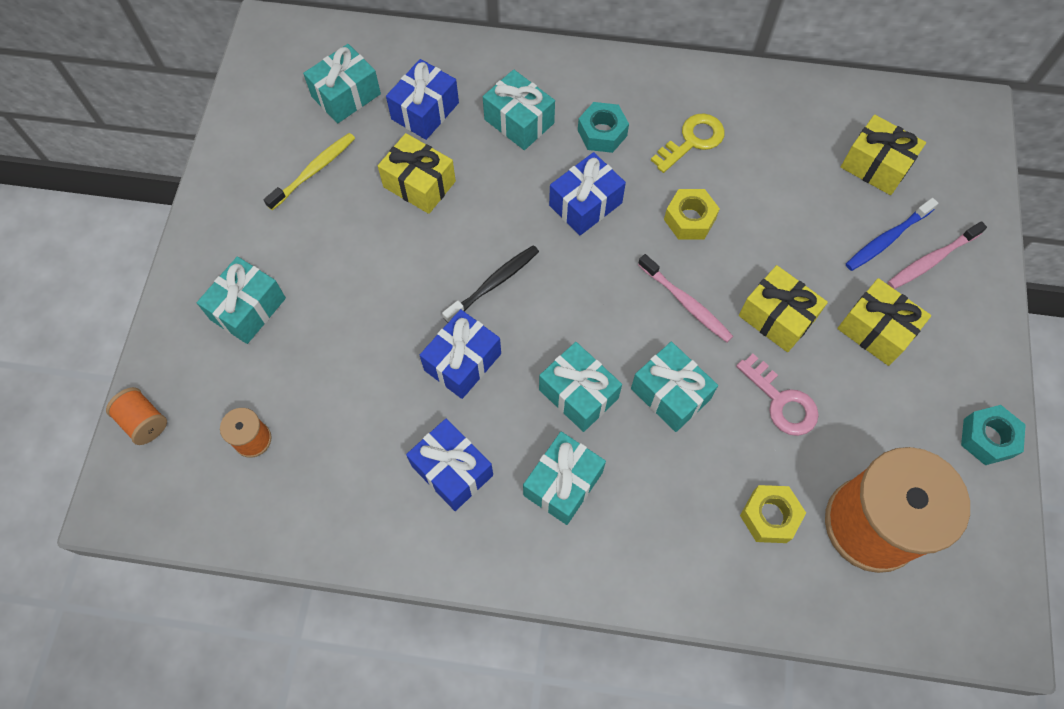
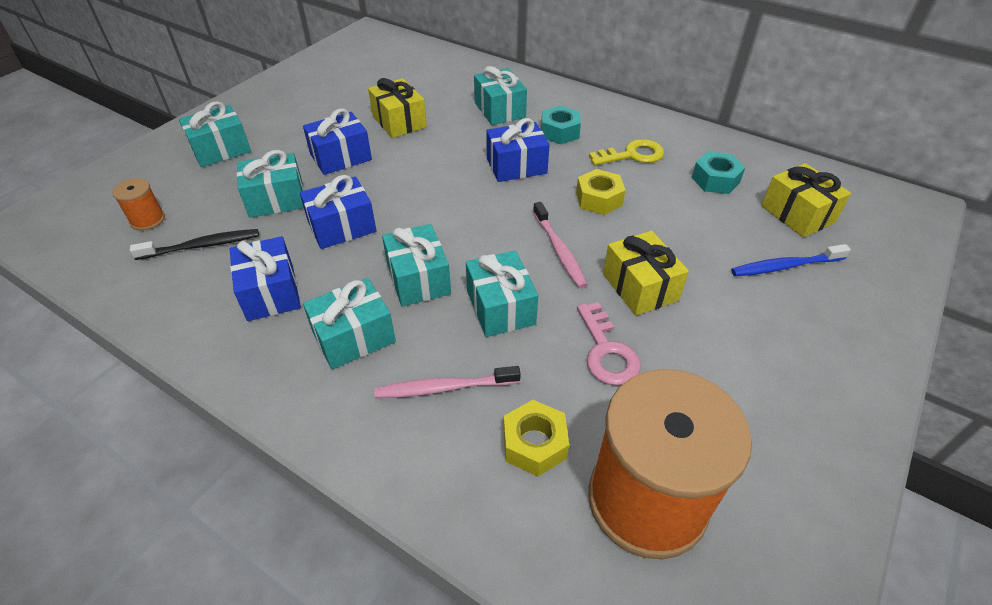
camera: 25 degrees right, 20 degrees down
orange spool [106,387,167,445] -> none
yellow toothbrush [264,133,355,210] -> none
turquoise gift [303,44,381,123] -> turquoise gift moved to [237,150,304,218]
blue gift [386,59,459,140] -> blue gift moved to [303,108,372,175]
black toothbrush [442,245,539,322] -> black toothbrush moved to [130,229,259,260]
yellow gift [837,278,931,366] -> none
pink toothbrush [888,221,987,289] -> pink toothbrush moved to [374,366,521,398]
turquoise nut [961,405,1026,465] -> turquoise nut moved to [692,152,745,194]

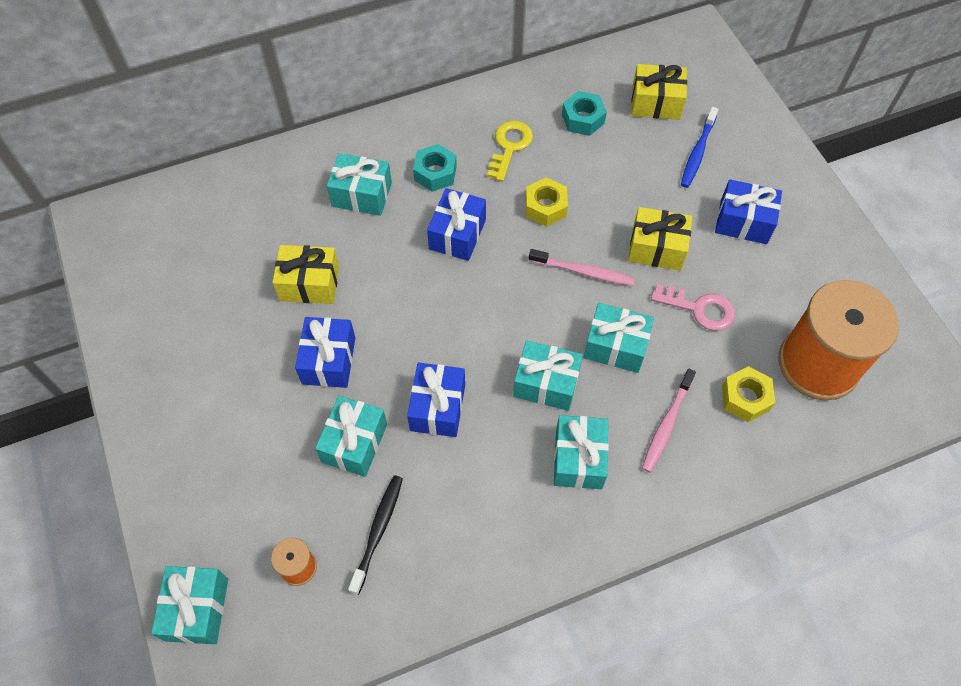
camera: 55 degrees left, 15 degrees up
turquoise gift [179,101,251,167] -> turquoise gift moved to [151,566,228,644]
blue gift [230,236,301,321] -> blue gift moved to [715,179,782,244]

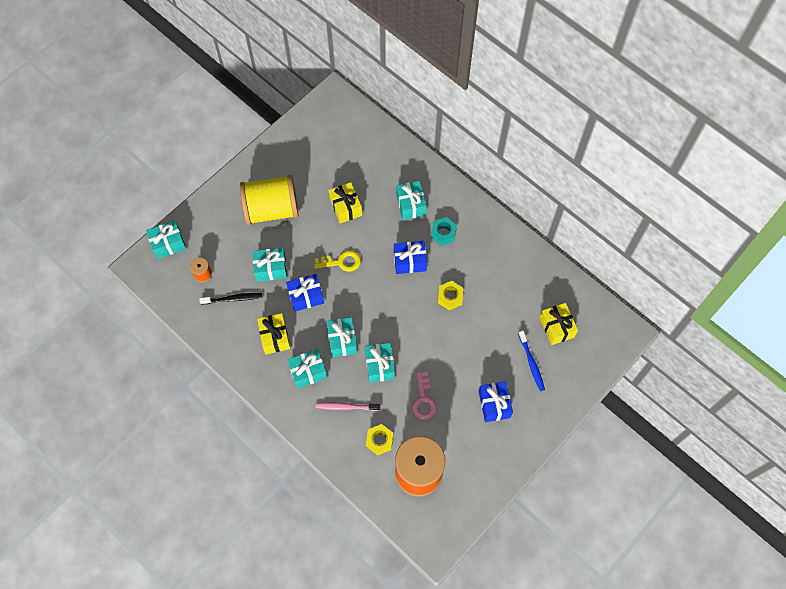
camera: 65 degrees right, 5 degrees up
blue gift [295,317,355,388] -> none
yellow key [487,121,533,182] -> yellow key moved to [314,250,361,272]
pink toothbrush [529,249,635,286] -> none
turquoise nut [562,91,607,136] -> none
yellow gift [628,207,692,271] -> yellow gift moved to [257,313,290,354]
blue toothbrush [681,107,719,188] -> blue toothbrush turned 105 degrees counterclockwise [518,331,545,391]
none -> yellow spool [240,175,299,225]

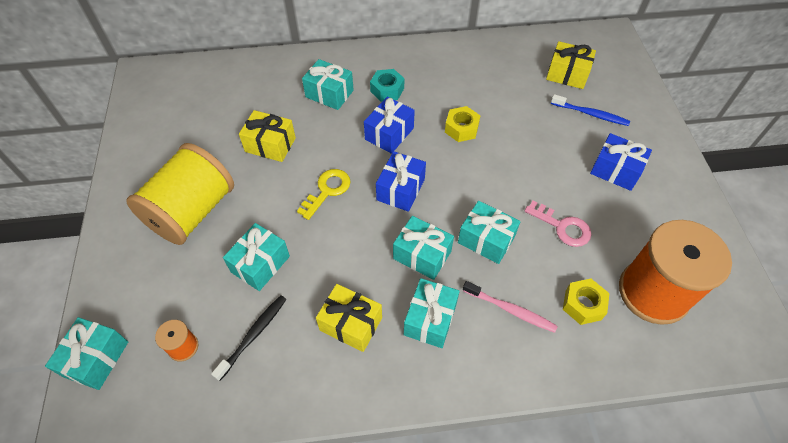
camera: 50 degrees left, 10 degrees down
blue gift [286,274,324,312] -> blue gift moved to [376,151,426,212]
pink toothbrush [315,402,380,411] -> pink toothbrush turned 105 degrees counterclockwise [463,281,558,333]

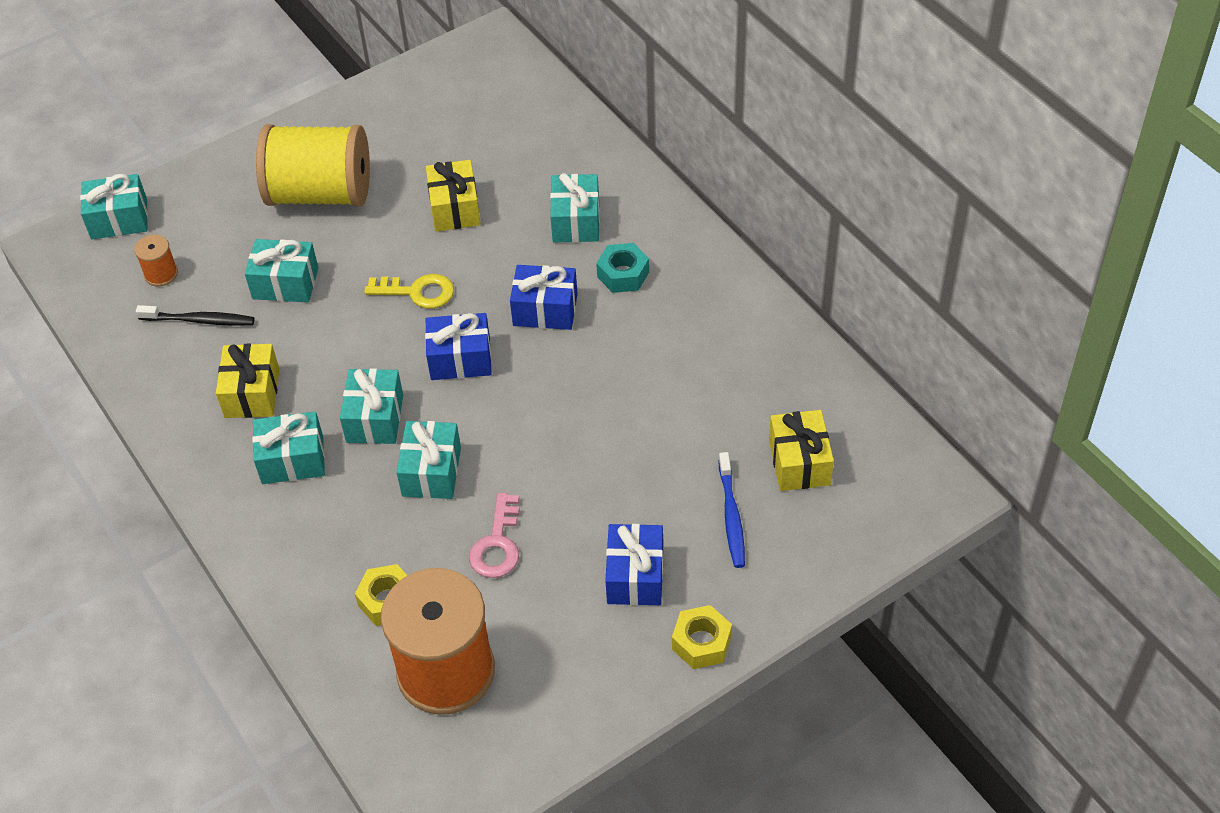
camera: 65 degrees right, 5 degrees down
yellow nut [445,106,481,142] -> yellow nut moved to [672,605,732,669]
pink toothbrush [463,281,558,333] -> none

